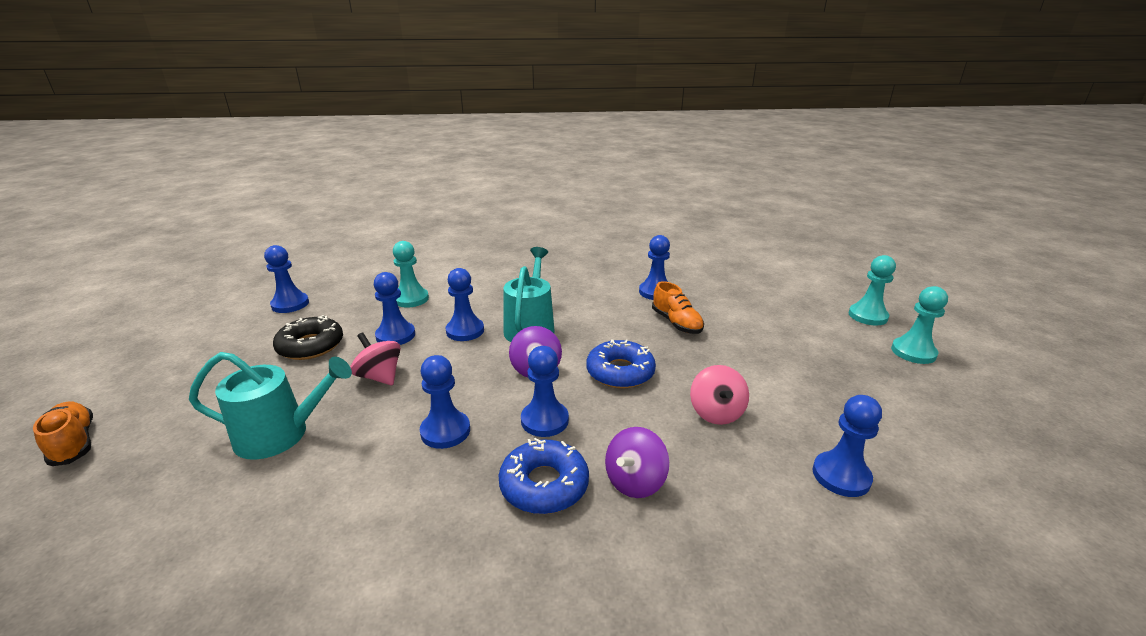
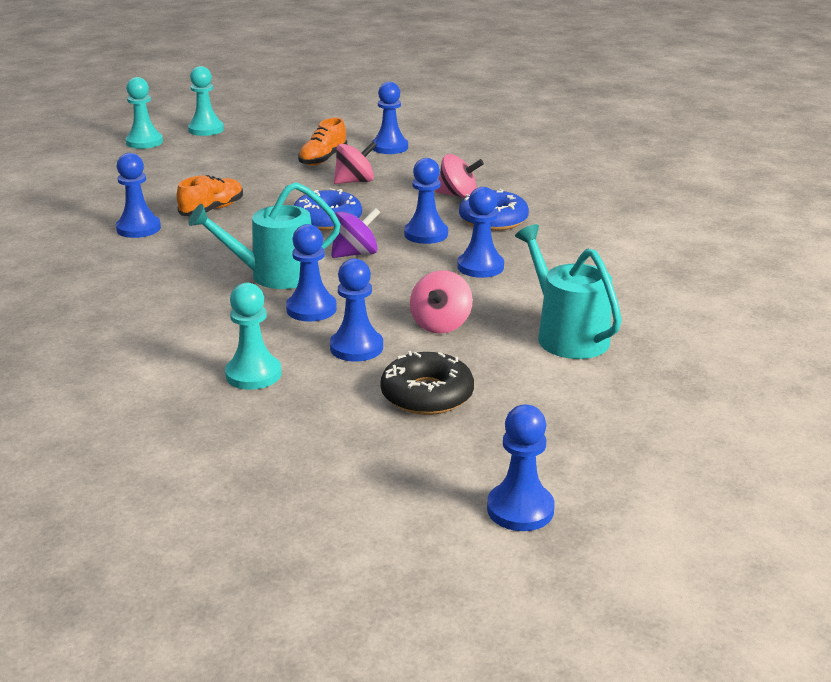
camera: 115 degrees left, 0 degrees up
orange shoe [33,401,93,466] -> orange shoe moved to [298,118,347,166]
blue pawn [264,245,309,313] -> blue pawn moved to [487,405,555,531]
purple spinning top [605,427,669,498] -> pink spinning top [435,154,484,198]

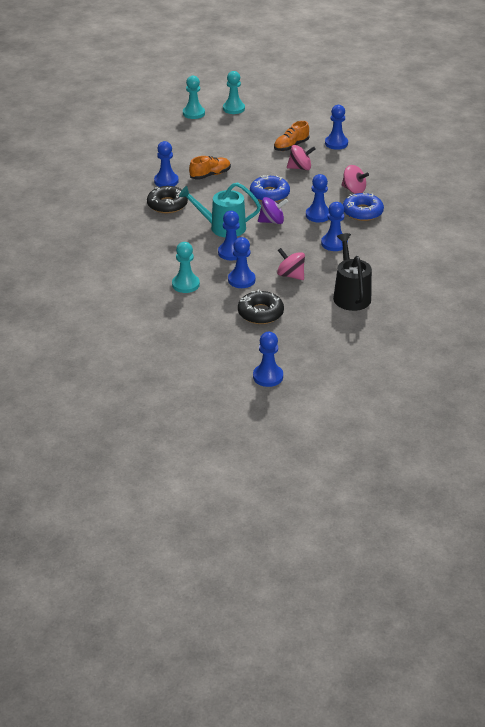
camera: 20 degrees right, 10 degrees up
pink spinning top [410,270,473,334] -> pink spinning top turned 90 degrees clockwise [277,248,305,280]
turquoise watering can [515,224,622,359] -> black watering can [333,233,372,311]
none -> black donut [147,186,188,213]

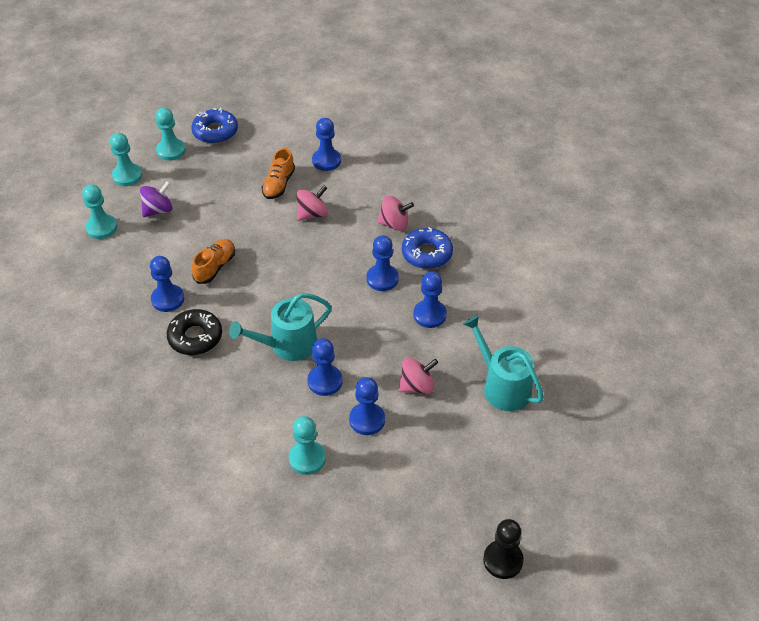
camera: 30 degrees left, 10 degrees up
black donut [238,290,284,324] -> none
blue donut [250,175,290,202] -> blue donut moved to [192,108,238,144]
blue pawn [253,332,283,387] -> black pawn [483,519,524,579]
purple spinning top [258,197,288,224] -> purple spinning top moved to [140,181,173,217]
pink spinning top [277,248,305,280] -> pink spinning top turned 150 degrees clockwise [398,358,438,394]
black watering can [333,233,372,311] -> turquoise watering can [463,315,544,411]
none -> turquoise pawn [82,184,117,239]

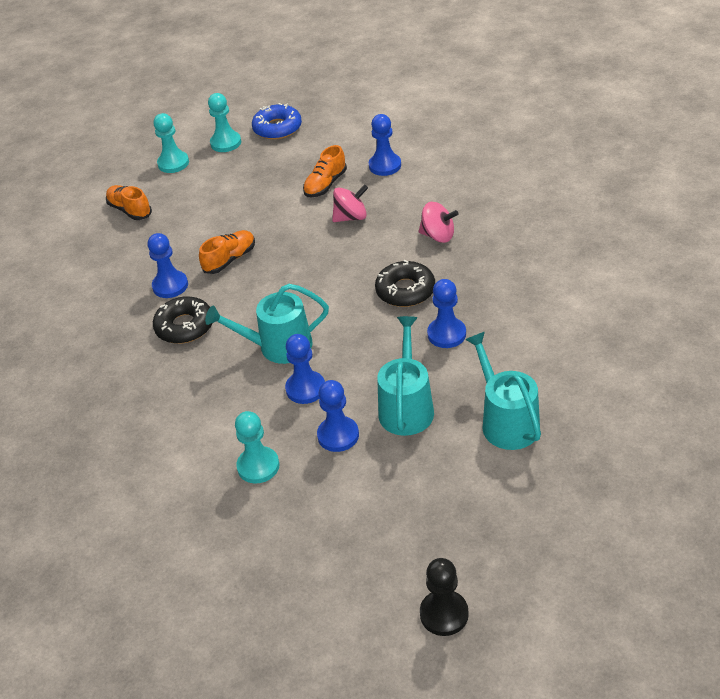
camera: 20 degrees right, 5 degrees down
turquoise pawn [82,184,117,239] -> orange shoe [106,185,152,220]
purple spinning top [140,181,173,217] -> none
blue pawn [367,235,399,291] -> black donut [375,260,435,307]
pink spinning top [398,358,438,394] -> turquoise watering can [377,316,434,436]
blue donut [402,227,453,269] -> none

